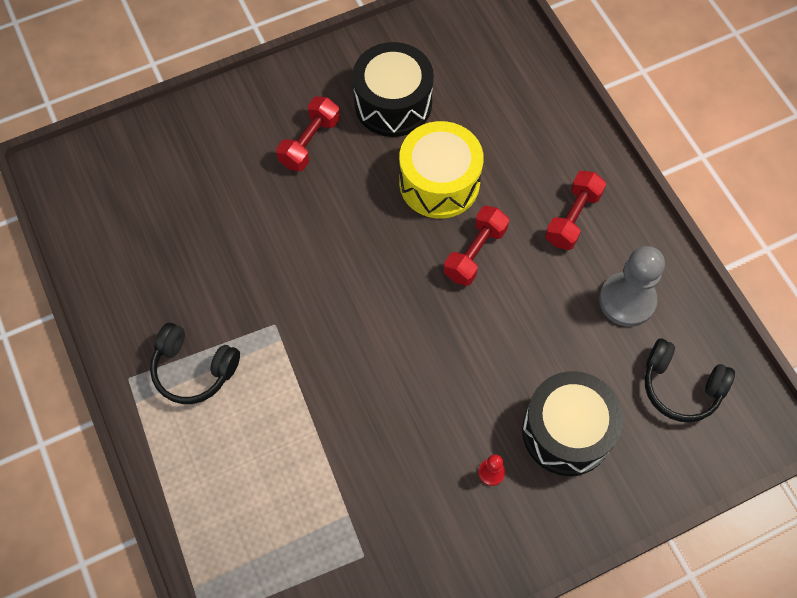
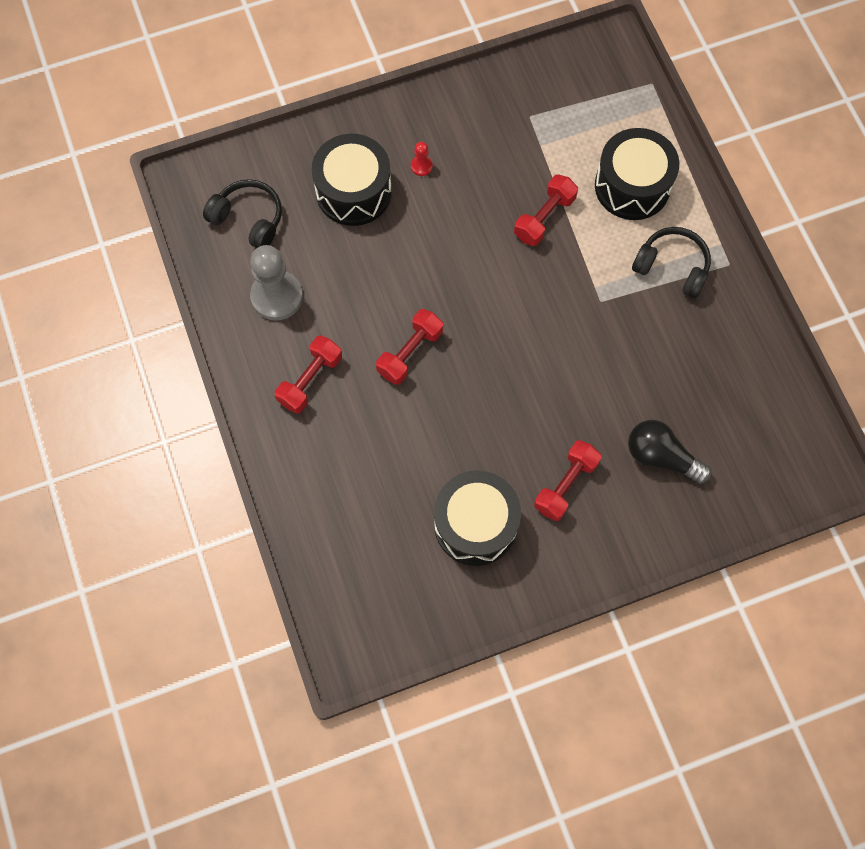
camera: 175 degrees left, 5 degrees up
yellow drum [399,121,484,219] -> none
none -> red dumbbell [514,174,578,246]
none -> black drum [595,128,679,220]
none -> black light bulb [628,420,712,484]

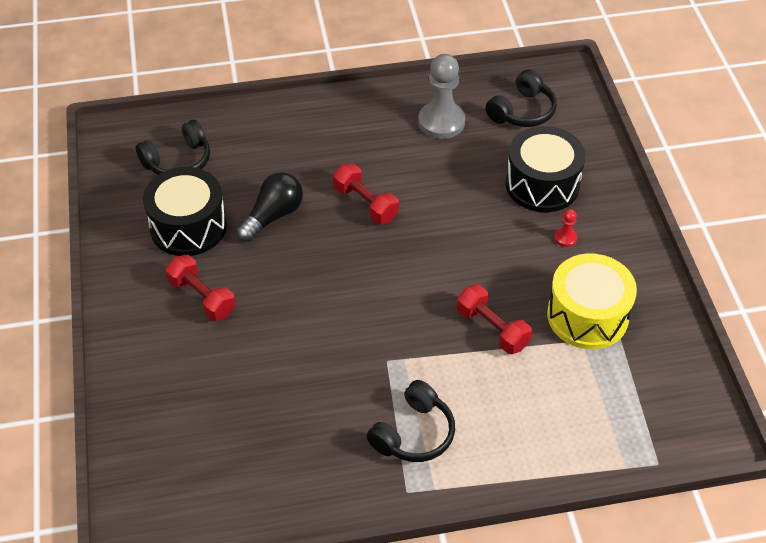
camera: 100 degrees right, 20 degrees down
red dumbbell [275,335,342,414] -> none
black drum [595,128,679,220] -> none
black light bulb [628,420,712,484] -> black light bulb moved to [237,172,303,242]
none -> black headphones [136,120,210,175]
none -> yellow drum [547,253,637,349]

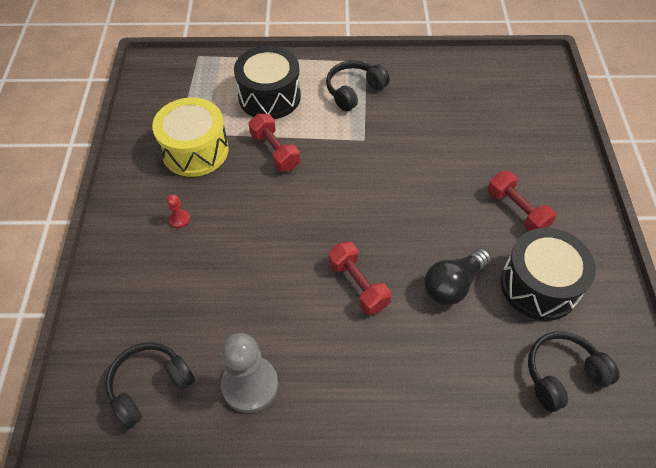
camera: 170 degrees left, 5 degrees up
black drum [505,126,586,212] -> black drum moved to [234,46,301,119]

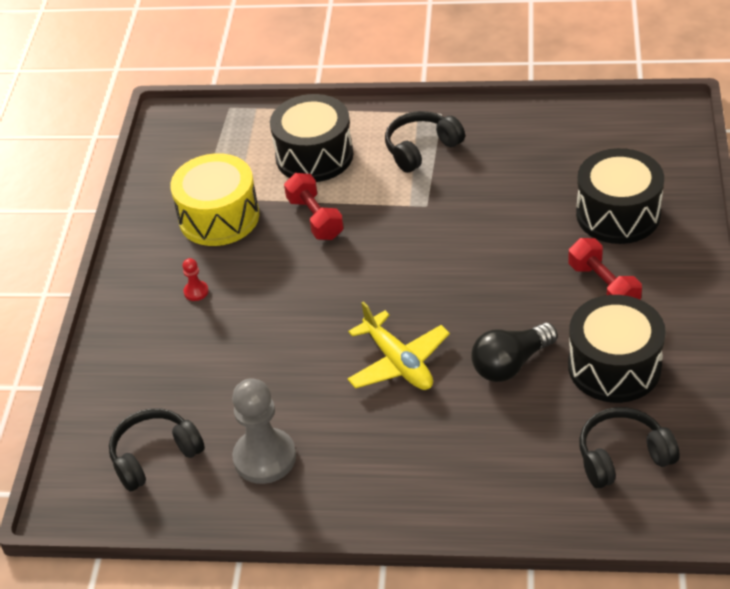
camera: 10 degrees right, 10 degrees down
red dumbbell [328,241,391,315] -> yellow plane [347,301,450,390]
none -> black drum [576,148,664,244]

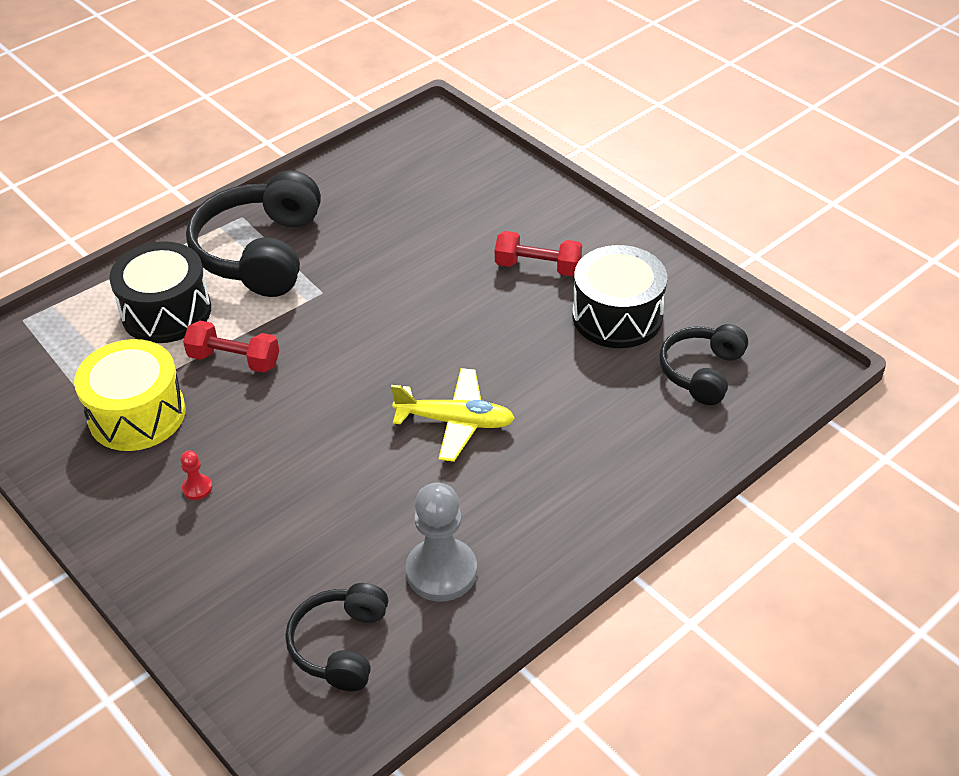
camera: 50 degrees left, 0 degrees up
black headphones [385,111,465,173] -> black headphones [186,170,321,297], size x1.73
black light bulb [471,323,557,382] -> none
black drum [576,148,664,244] -> none

